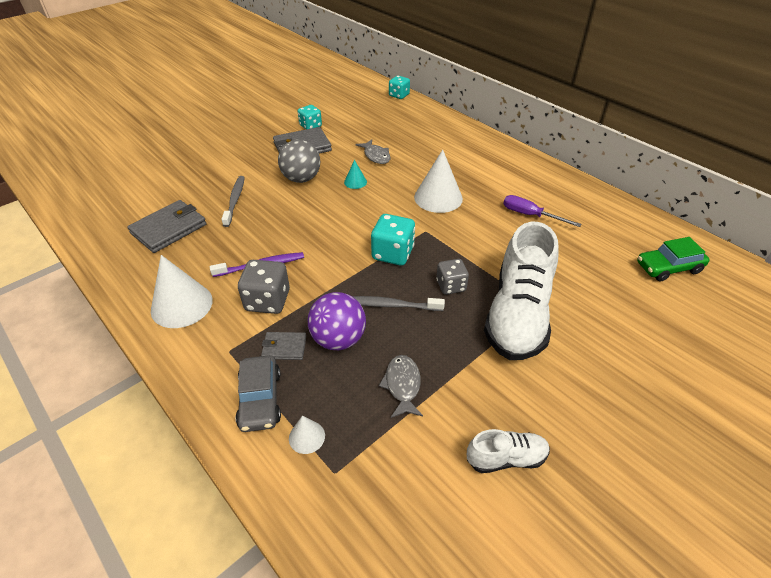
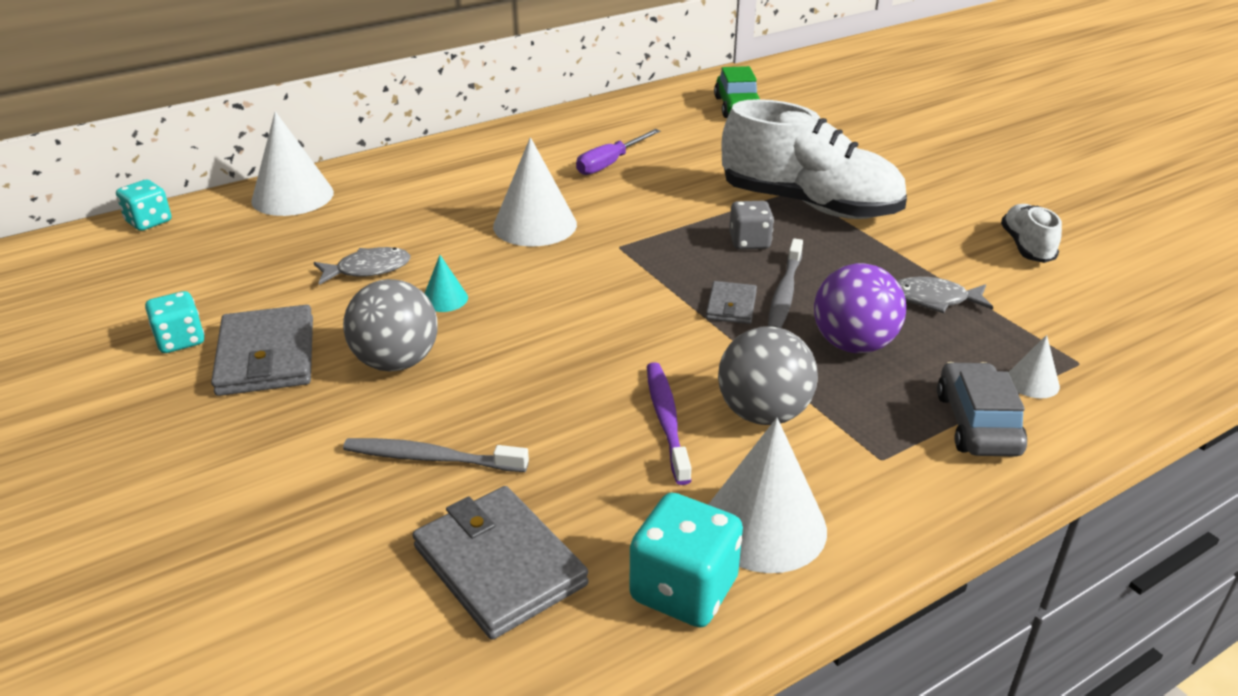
camera: 80 degrees left, 10 degrees down
grey car [236,355,281,432] -> grey car turned 90 degrees counterclockwise [937,362,1027,457]
grey dice [238,260,290,314] -> grey ball [718,326,818,425]
grey wallet [261,332,306,360] -> grey wallet moved to [706,281,757,324]
turquoise dice [371,214,415,265] -> turquoise dice moved to [629,493,743,627]
none -> white cone [251,111,334,216]

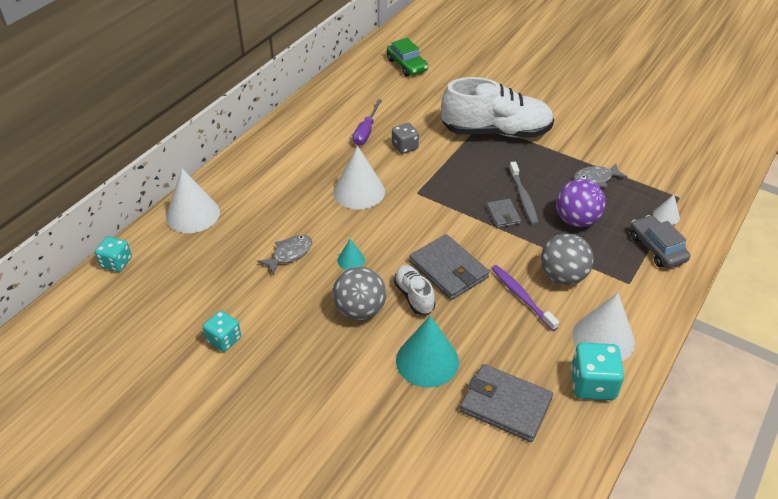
camera: 25 degrees left, 10 degrees up
grey wallet [211,305,313,396] -> grey wallet moved to [409,234,489,300]
grey toothbrush [343,438,529,472] -> turquoise cone [396,316,459,388]
grey dice [729,201,774,250] -> grey dice moved to [392,123,419,154]
white shoe [1001,204,1062,263] -> white shoe moved to [394,265,435,315]

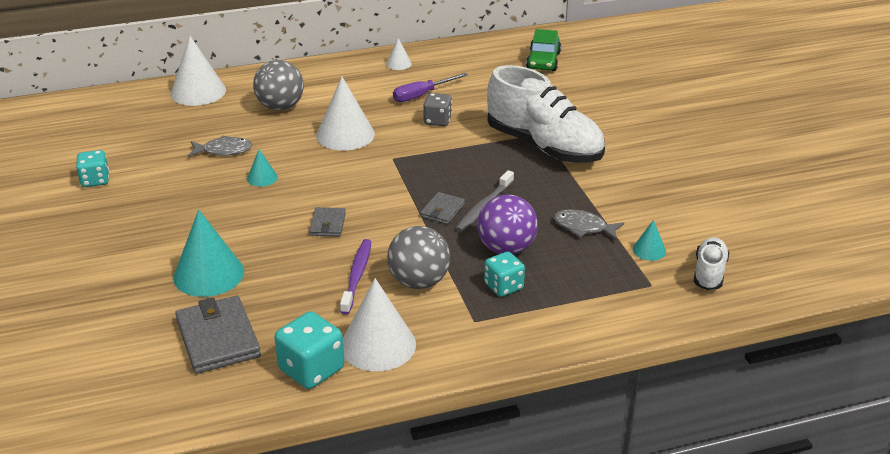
camera: 40 degrees right, 10 degrees down
turquoise dice [95,236,132,272] -> turquoise dice moved to [484,251,525,297]
grey ball [332,267,386,320] -> grey ball moved to [253,60,304,110]
white shoe [394,265,435,315] -> white shoe moved to [694,237,729,290]
grey wallet [409,234,489,300] -> grey wallet [309,207,346,237], size x0.54
grey car [631,215,690,268] -> none
white cone [653,194,680,225] -> white cone moved to [386,38,412,70]
none -> turquoise cone [633,220,666,261]

